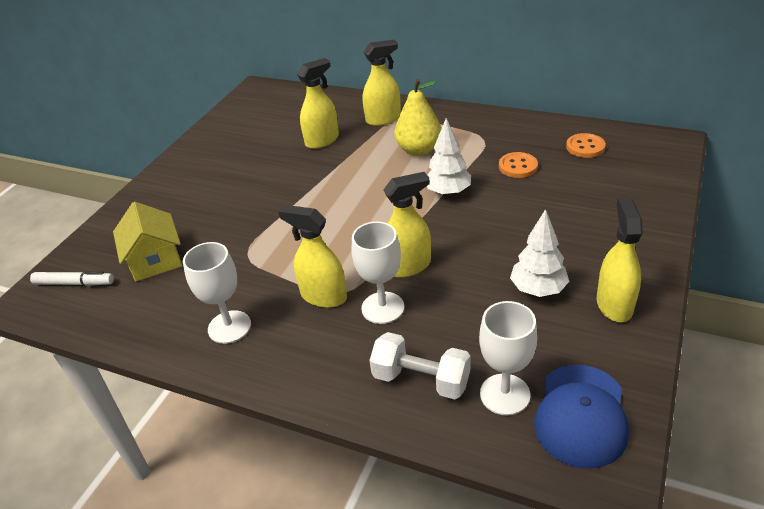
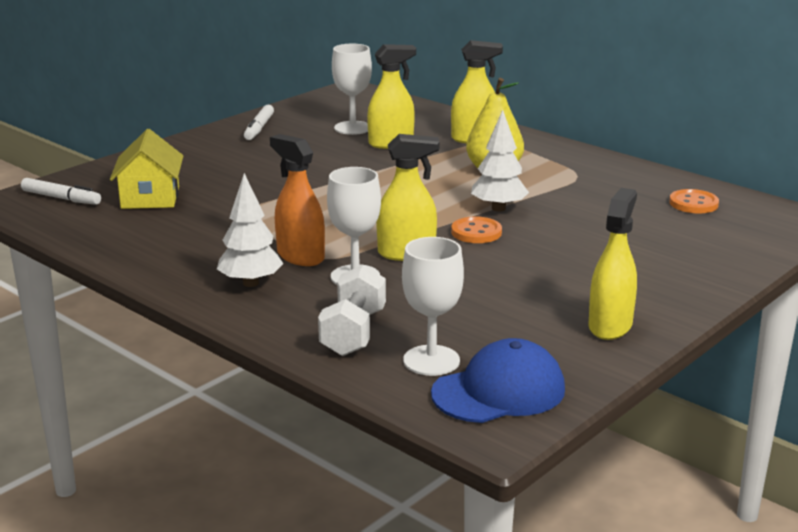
camera: 15 degrees right, 15 degrees down
white goblet [183,242,251,344] -> white goblet moved to [332,44,372,135]
yellow spray bottle [278,205,347,308] -> orange spray bottle [270,134,325,266]
white dumbbell [369,332,471,399] -> white dumbbell turned 60 degrees clockwise [318,265,386,356]
orange button [499,152,538,178] -> orange button moved to [451,216,502,243]
white tree [510,209,569,297] -> white tree moved to [217,173,284,287]
blue cap [534,365,629,469] -> blue cap turned 150 degrees counterclockwise [431,338,565,423]
none -> white marker [244,105,274,140]

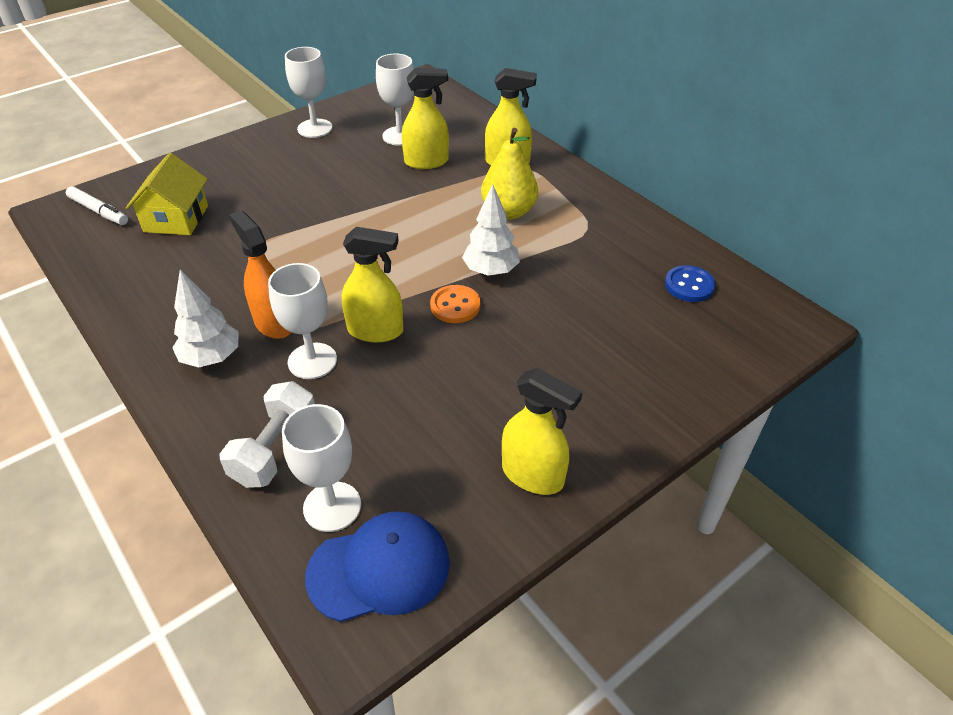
camera: 10 degrees right, 20 degrees up
white marker [244,105,274,140] -> white goblet [285,47,333,138]
yellow spray bottle [588,188,637,340] -> yellow spray bottle turned 90 degrees clockwise [502,368,582,495]
orange button [669,189,719,213] -> blue button [665,265,716,302]

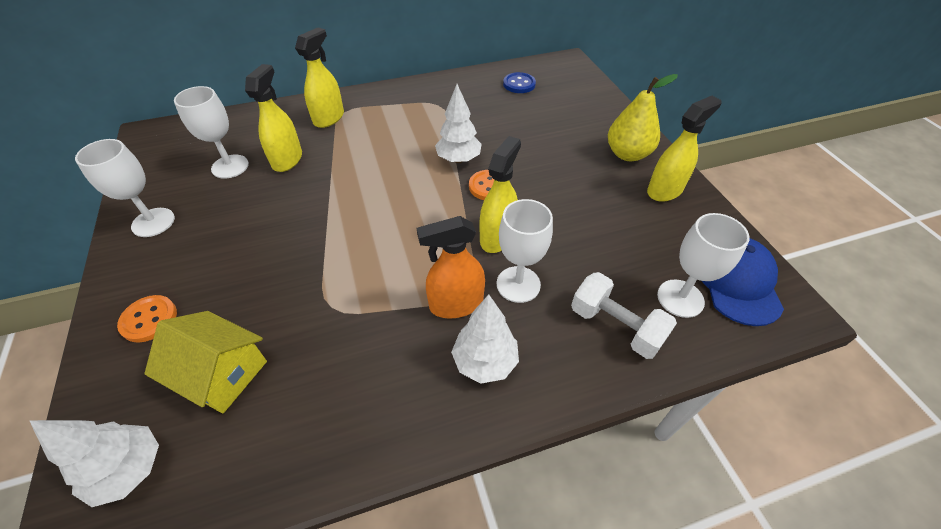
camera: 70 degrees left, 5 degrees up
white marker [66,186,128,225] -> white tree [29,420,159,507]
yellow pear [481,128,538,220] -> yellow pear moved to [608,74,678,161]
none -> orange button [117,295,177,343]

